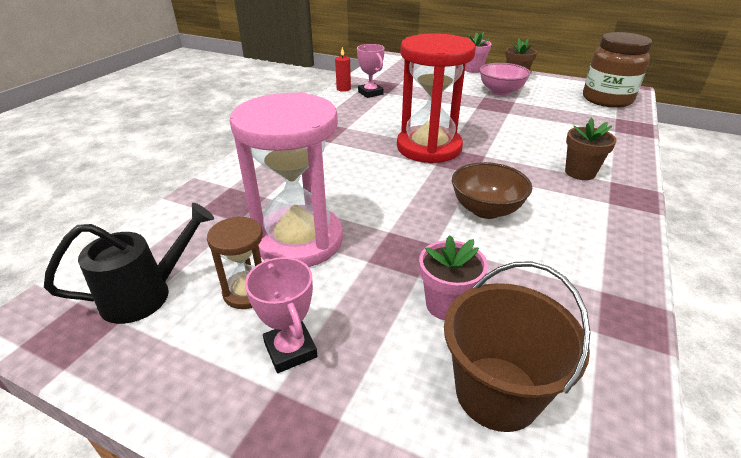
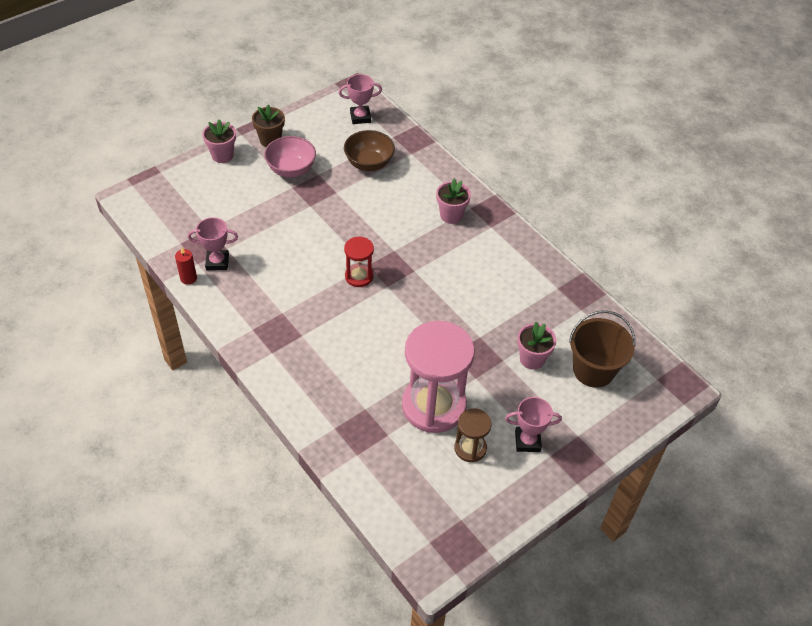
camera: 65 degrees left, 15 degrees up
black watering can [44,203,214,324] -> none
red hourglass [397,33,476,164] -> red hourglass [344,236,374,287], size x0.49
brown bowl [452,162,532,219] -> brown bowl moved to [344,130,395,171]
brown flower pot [565,117,617,180] -> pink flower pot [436,178,471,224]
brown jar [583,32,652,108] -> pink trophy [339,74,382,124]

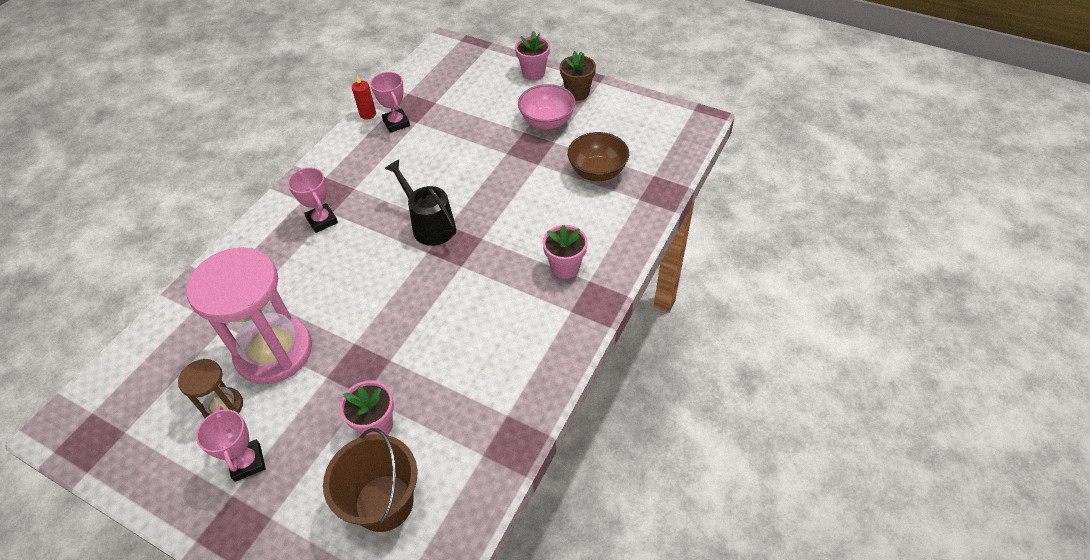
camera: 70 degrees right, 0 degrees up
pink trophy [339,74,382,124] -> pink trophy moved to [288,168,338,233]
red hourglass [344,236,374,287] -> black watering can [385,160,456,246]

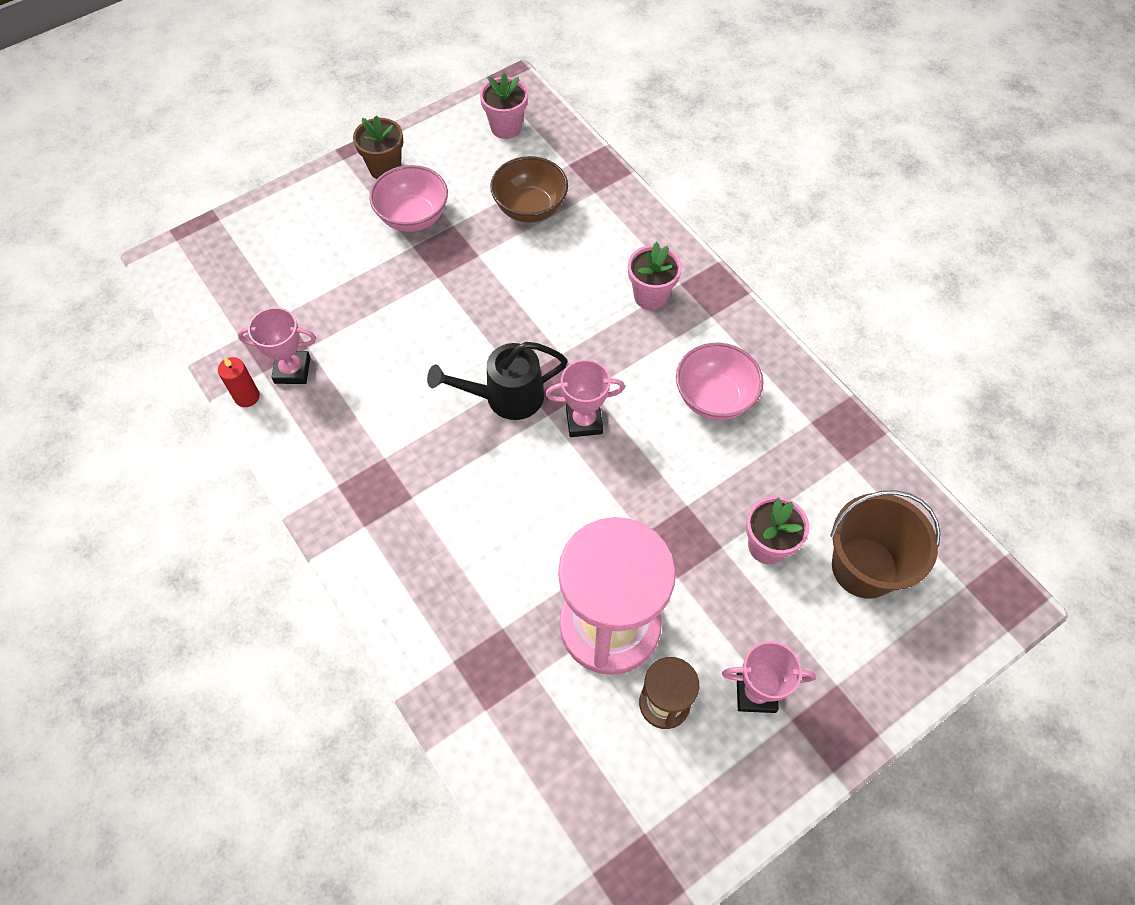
camera: 65 degrees left, 10 degrees up
pink trophy [288,168,338,233] -> pink trophy moved to [545,360,625,437]
pink flower pot [515,31,550,80] -> pink flower pot moved to [480,72,528,139]
none -> pink bowl [676,343,763,420]

